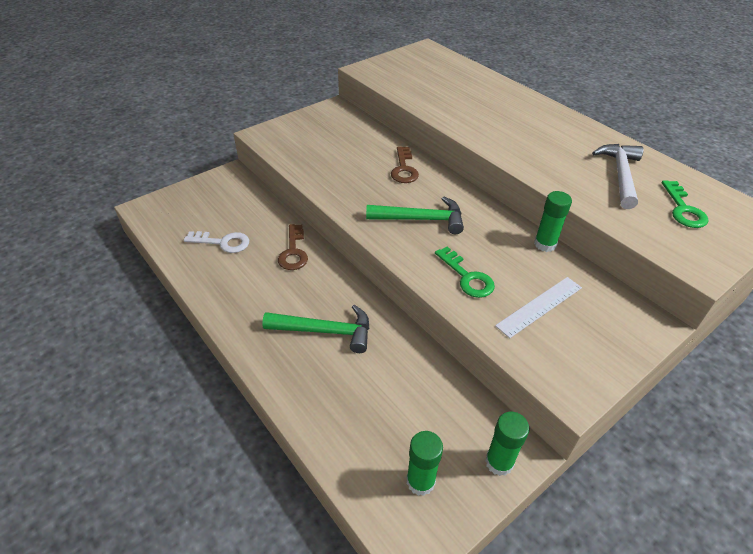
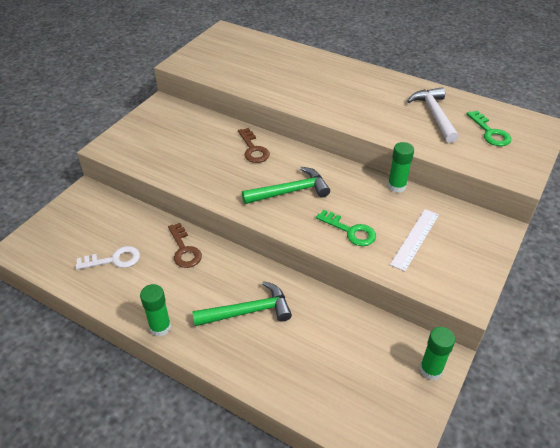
camera: 20 degrees left, 0 degrees up
green glue stick [407,431,443,496] -> green glue stick moved to [140,284,171,337]

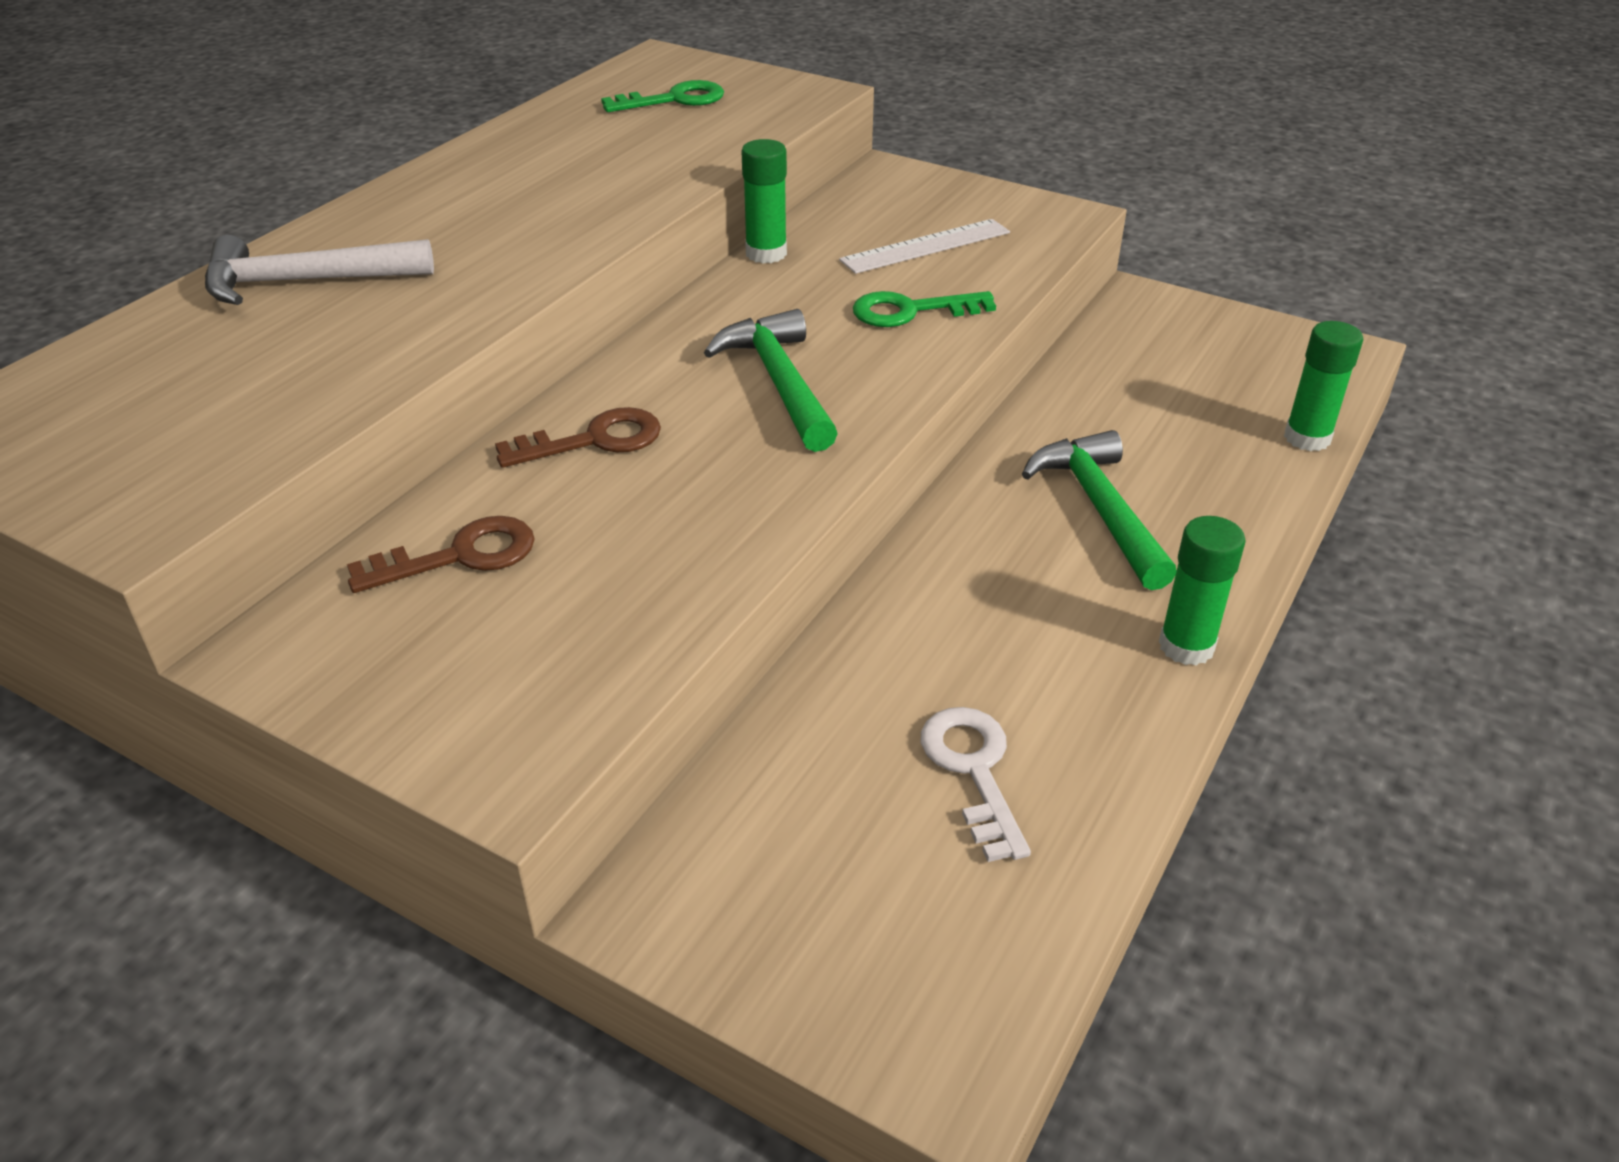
camera: 90 degrees left, 5 degrees down
brown key [168,223,202,268] -> brown key moved to [347,516,534,593]
green key [316,210,376,246] -> green key turned 135 degrees counterclockwise [853,291,996,327]
white ruler [390,209,439,271] -> white ruler turned 60 degrees counterclockwise [839,219,1010,274]
white hammer [407,87,459,143] -> white hammer moved to [205,235,434,305]
green glue stick [420,327,455,380] -> green glue stick moved to [1284,321,1363,451]

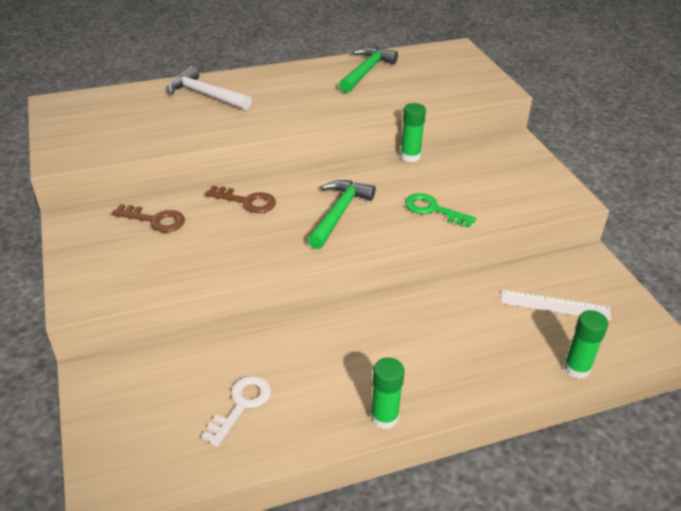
camera: 40 degrees right, 0 degrees up
green key [601,80,724,112] -> none
white ruler [839,219,1010,274] -> white ruler moved to [501,290,611,321]
green hammer [1022,430,1176,590] -> green hammer moved to [339,47,398,93]

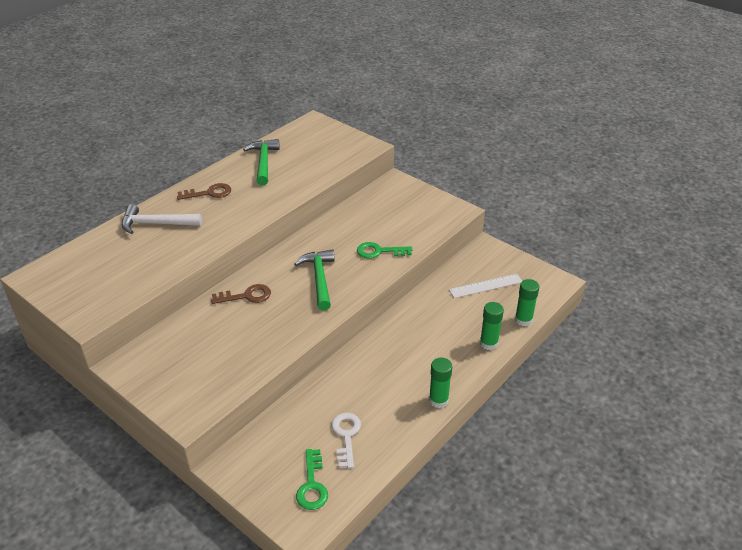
camera: 30 degrees left, 0 degrees up
brown key [112,204,185,232] -> brown key moved to [177,183,231,200]
green glue stick [400,103,426,162] -> green glue stick moved to [480,302,504,350]
none -> green key [296,449,328,510]

